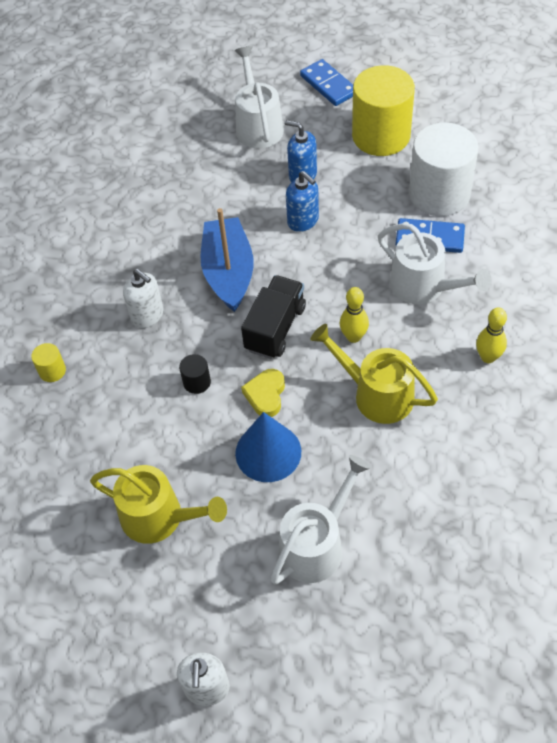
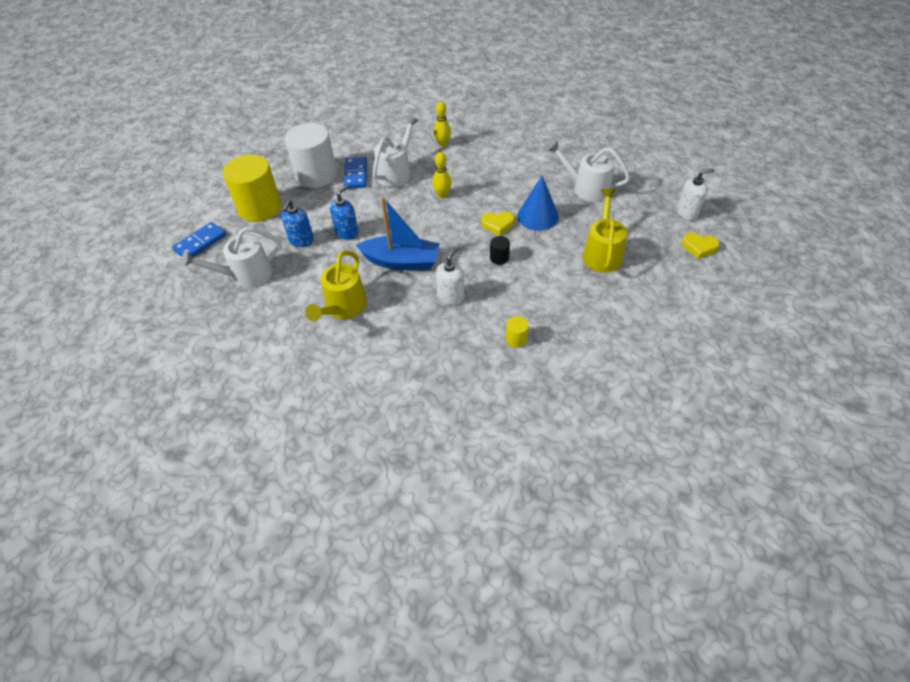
camera: 105 degrees left, 5 degrees down
blue boat [200,208,254,312] -> blue boat turned 150 degrees counterclockwise [356,197,440,270]
black truck [241,275,306,359] -> none
yellow watering can [310,324,438,424] -> yellow watering can moved to [305,251,367,322]
none -> yellow heart [682,233,720,259]

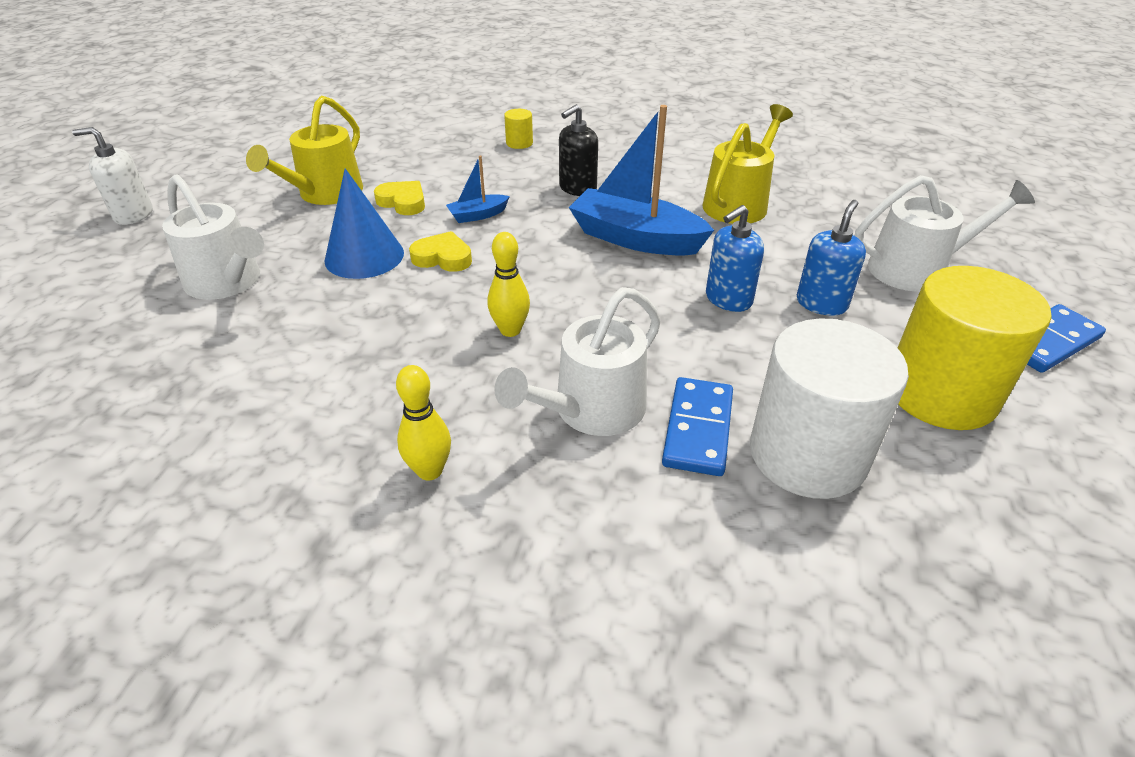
camera: 165 degrees left, 10 degrees down
white soap dispenser [436,248,464,305] -> black soap dispenser [559,104,598,196]
black cylinder [490,236,510,265] -> blue boat [446,155,510,223]
yellow heart [682,233,720,259] -> yellow heart moved to [374,181,425,215]

